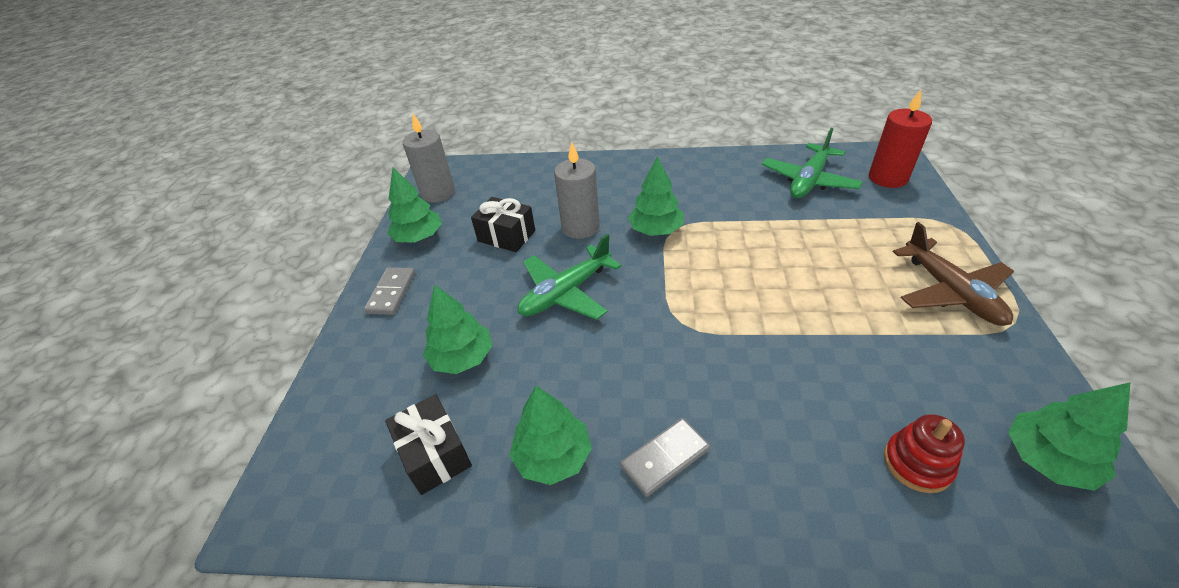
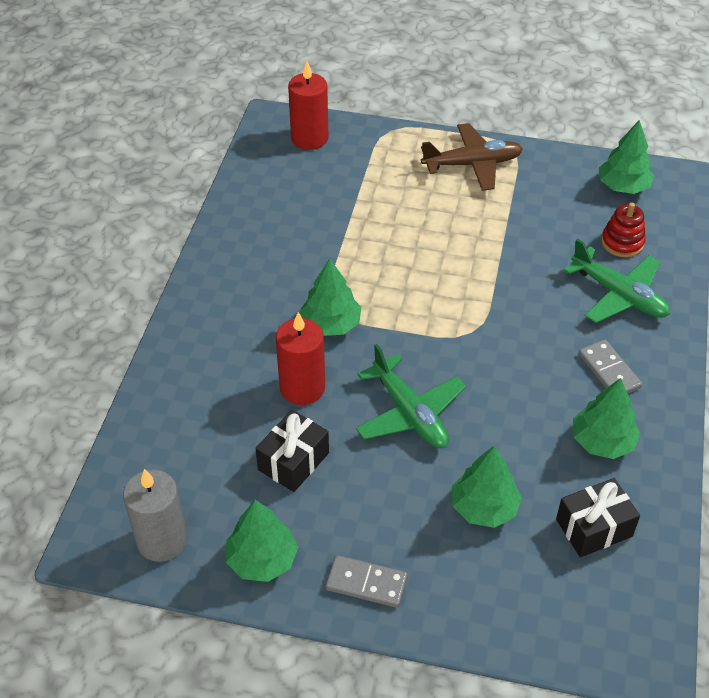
camera: 85 degrees left, 5 degrees up
grey candle [554,142,600,239] -> red candle [276,312,325,405]
green plane [762,128,863,198] -> green plane moved to [563,239,670,323]

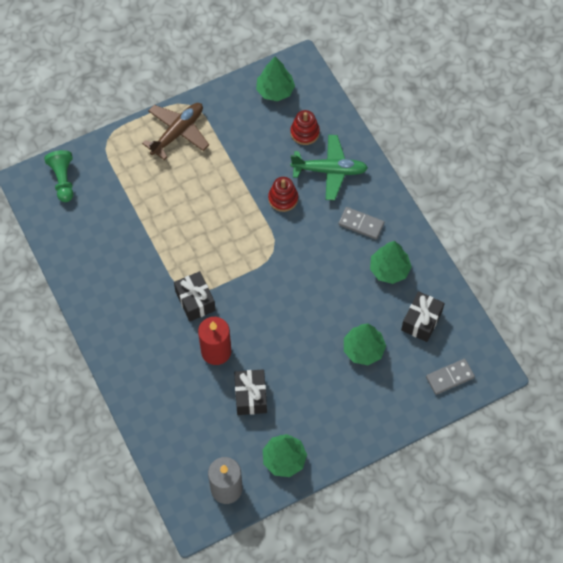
camera: 40 degrees left, 15 degrees up
red candle [288,61,328,150] -> green pawn [44,150,74,202]
green tree [300,258,361,336] -> black gift [174,271,216,321]
grey domino [326,555,407,608] -> grey domino moved to [426,359,475,395]
green plane [356,344,466,448] -> none
none -> red stacking toy [268,177,298,212]

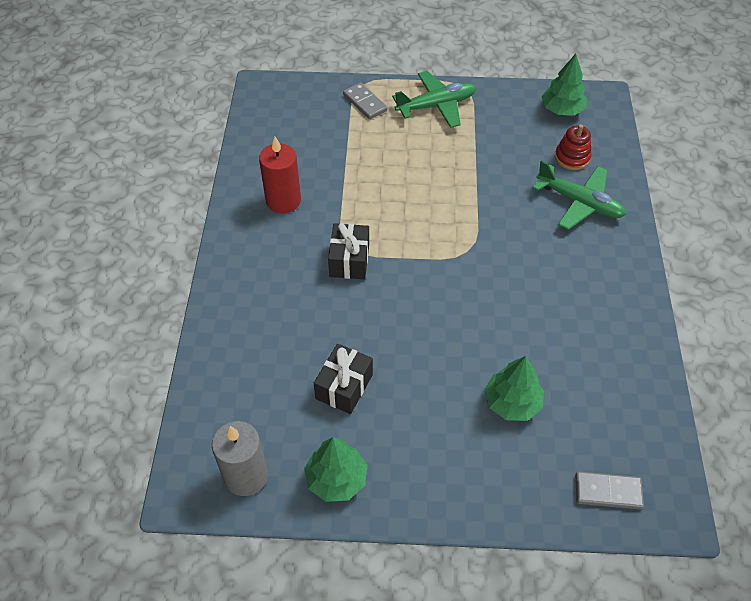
camera: 30 degrees right, 10 degrees down
green pawn [44,150,74,202] -> none
brown plane [142,103,209,160] -> green plane [392,71,476,128]
red candle [198,317,231,365] -> red candle moved to [259,137,301,213]
red stacking toy [268,177,298,212] -> none
grey domino [338,207,384,239] -> grey domino moved to [343,82,388,119]
green tree [370,241,412,284] -> none
black gift [401,291,445,342] -> none

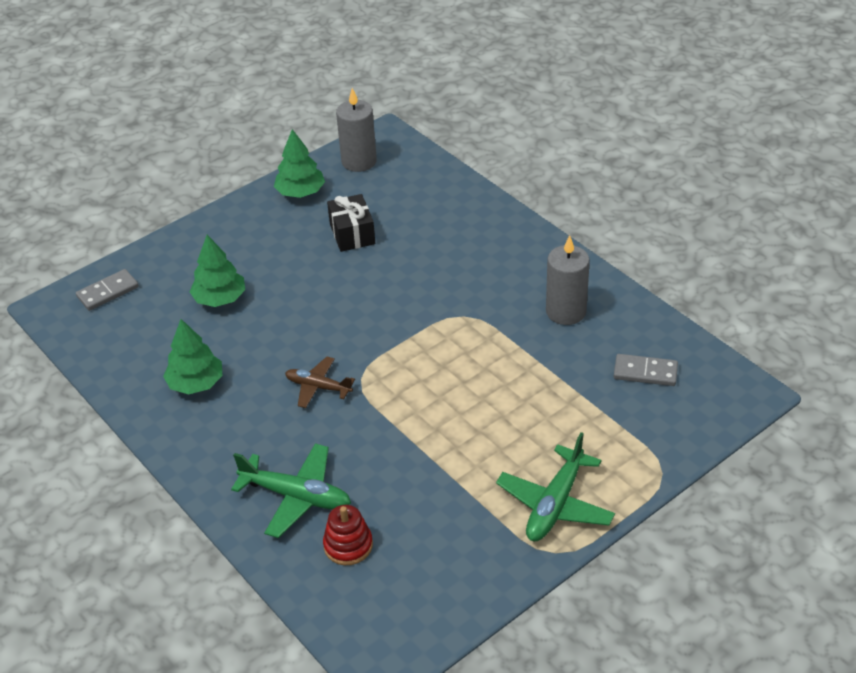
camera: 140 degrees right, 10 degrees down
red candle [259,137,301,213] -> grey candle [546,235,590,325]
black gift [328,223,369,279] -> none
grey domino [343,82,388,119] -> grey domino moved to [613,354,678,386]
green plane [533,160,626,230] -> green plane turned 150 degrees counterclockwise [231,443,351,538]
green tree [541,54,587,116] -> green tree moved to [163,319,222,394]
none -> brown plane [285,357,355,408]

